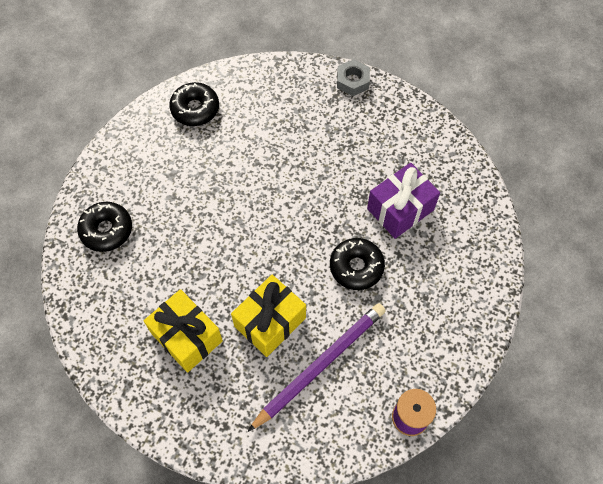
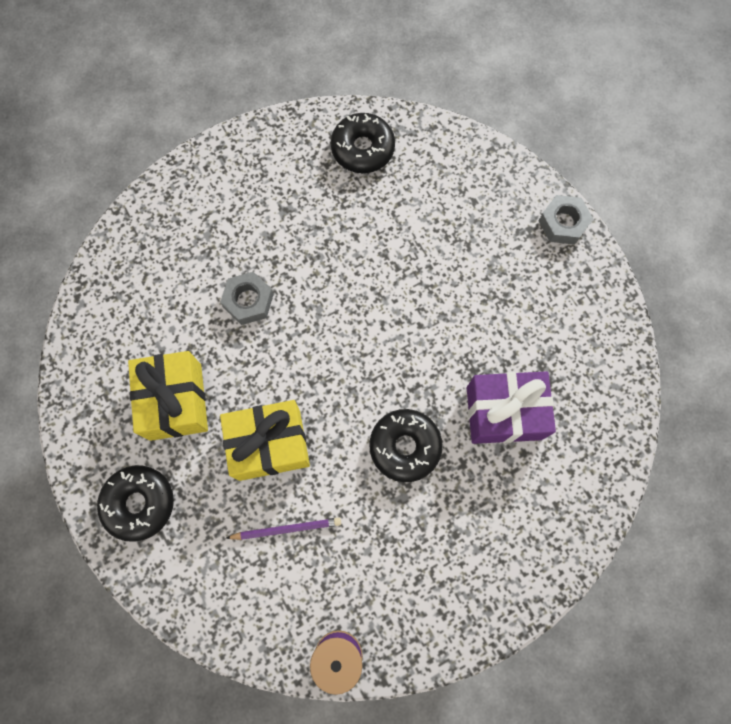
camera: 35 degrees right, 10 degrees up
black donut [77,202,132,252] -> black donut moved to [97,465,174,542]
purple pencil [248,303,385,432] -> purple pencil [226,517,341,540], size x0.49
none -> grey nut [220,272,274,325]

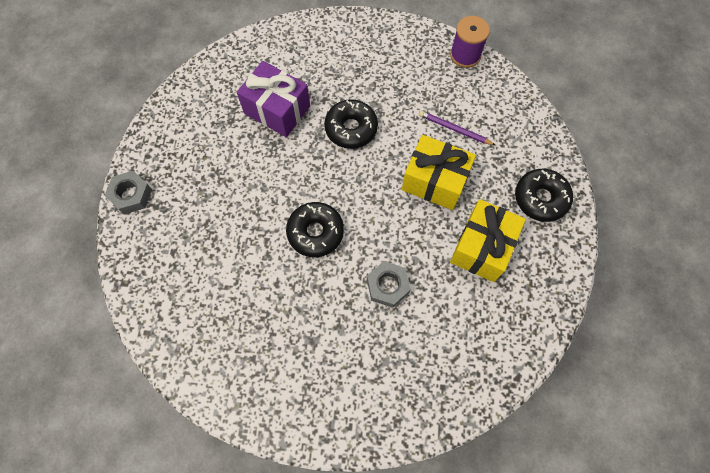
camera: 145 degrees left, 5 degrees down
black donut [331,113,395,173] -> black donut moved to [286,202,344,257]

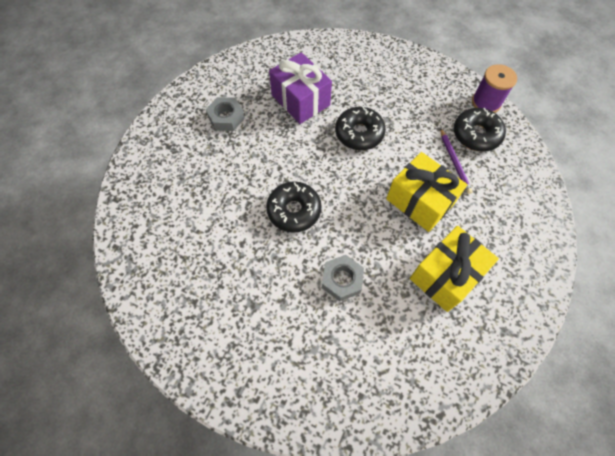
camera: 20 degrees right, 5 degrees down
grey nut [104,171,152,214] -> grey nut moved to [206,97,245,131]
purple pencil [419,111,495,145] -> purple pencil turned 150 degrees counterclockwise [440,128,473,194]
black donut [515,169,573,222] -> black donut moved to [454,108,506,152]

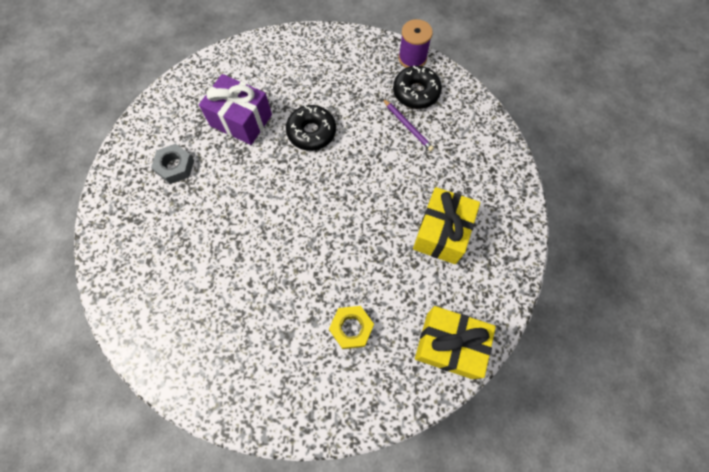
camera: 25 degrees left, 5 degrees up
black donut [266,181,321,233] -> none
grey nut [322,255,364,301] -> none
yellow gift [386,152,467,232] -> yellow gift moved to [415,306,496,379]
none -> yellow nut [329,306,374,349]

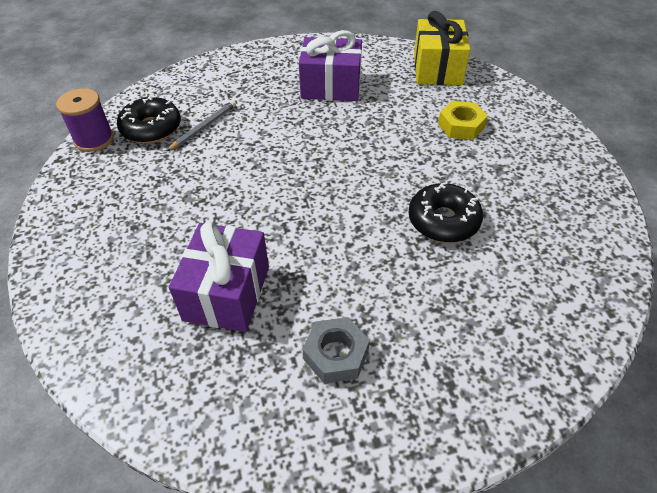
camera: 105 degrees left, 20 degrees down
black donut [286,105,336,151] -> black donut moved to [408,182,483,243]
purple pencil [383,99,434,151] -> grey pencil [167,101,236,151]
yellow gift [413,187,480,264] -> purple gift [299,30,362,101]

